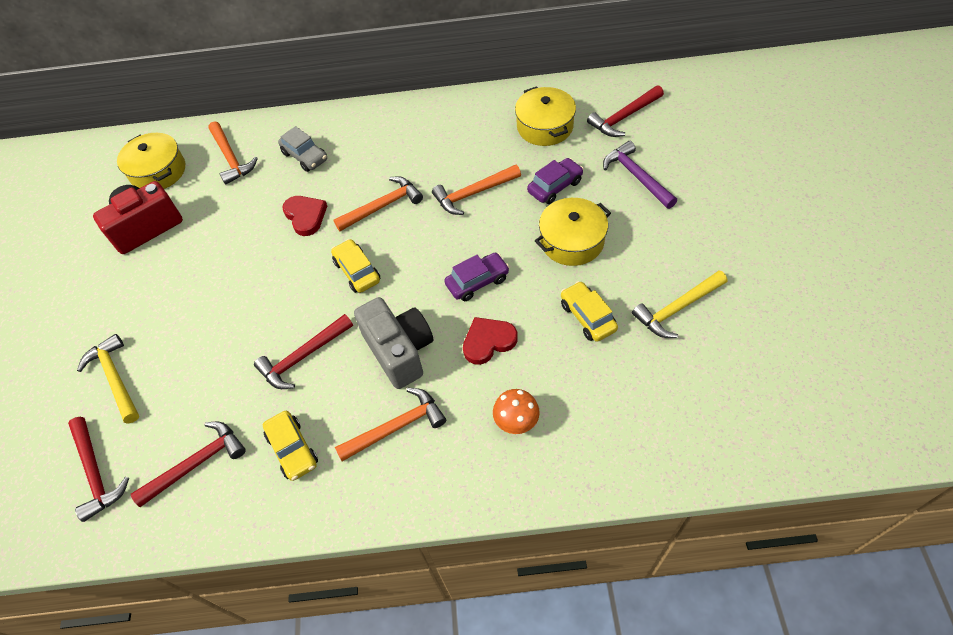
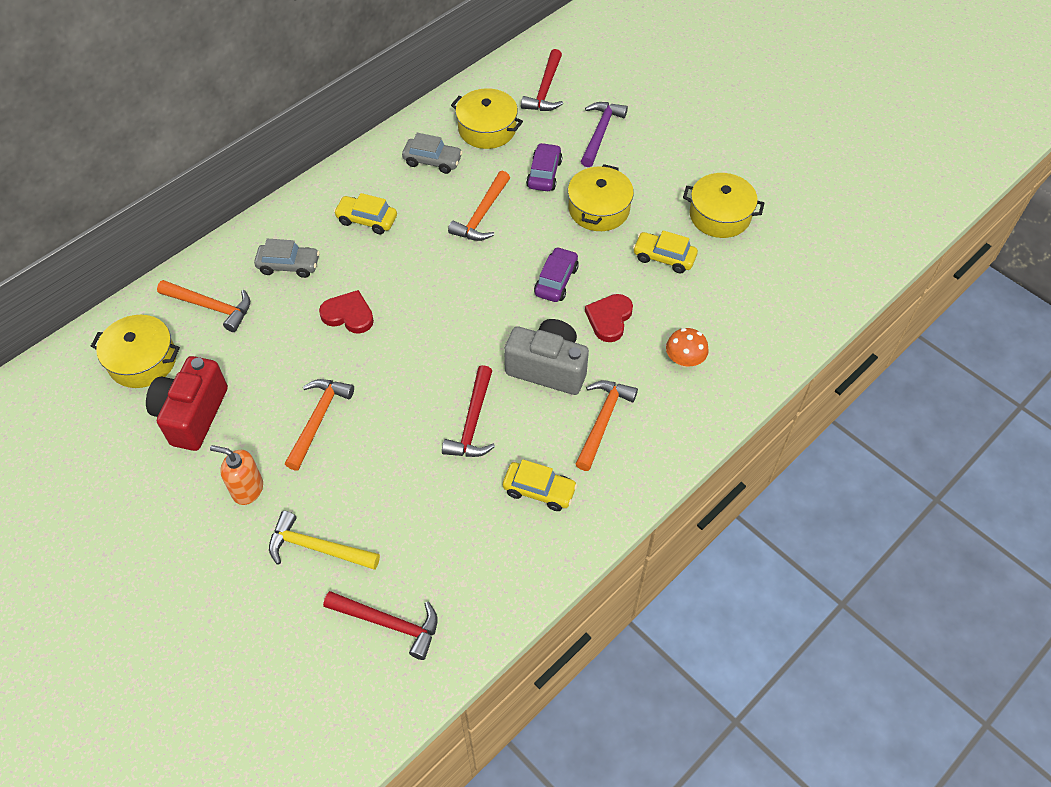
camera: 45 degrees left, 0 degrees up
red hammer [131,422,246,507] -> none
yellow car [331,239,381,293] -> yellow car moved to [334,193,397,234]
orange hammer [334,176,423,231] -> orange hammer moved to [285,379,354,471]
purple hammer [603,141,677,209] -> purple hammer turned 90 degrees clockwise [581,102,628,167]
yellow hammer [632,271,727,338] -> yellow pot [683,173,764,238]
none -> orange soap dispenser [210,445,263,505]
none -> grey car [402,133,463,174]

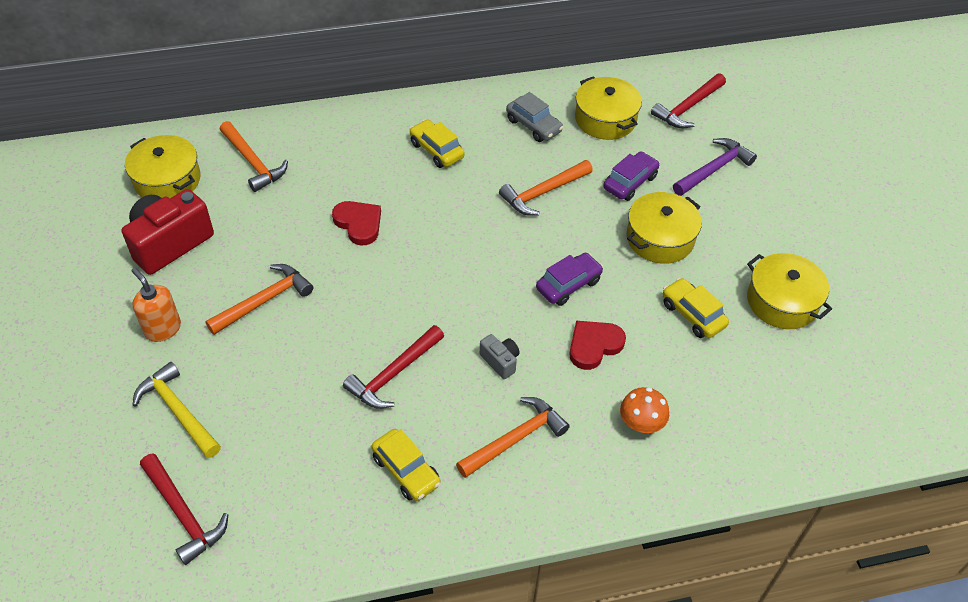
camera: 30 degrees right, 5 degrees down
grey car [254,239,320,278] -> none
grey camera [504,319,589,395] -> grey camera [480,334,520,379], size x0.47

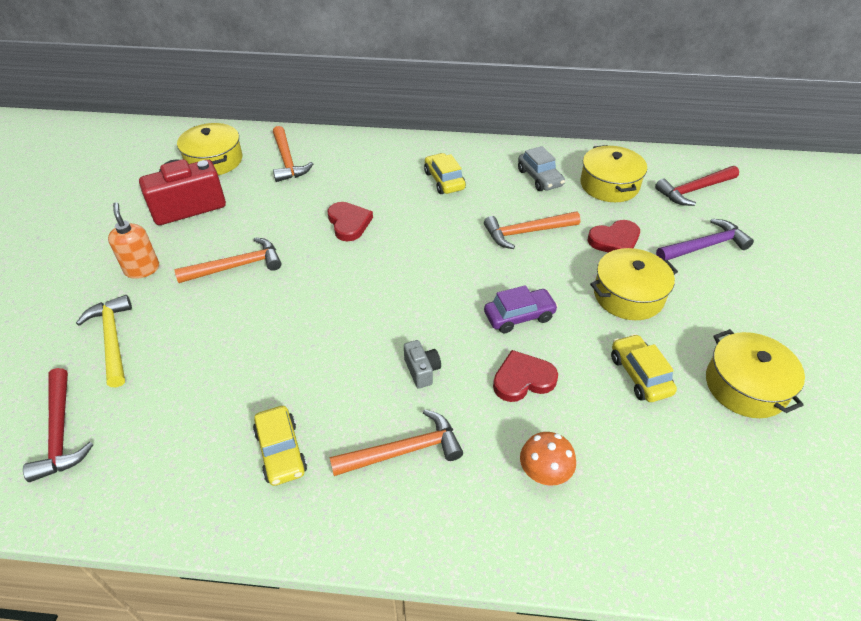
camera: 20 degrees right, 5 degrees down
red hammer [343,325,444,409] -> none
purple car [603,151,660,201] -> red heart [587,220,640,253]

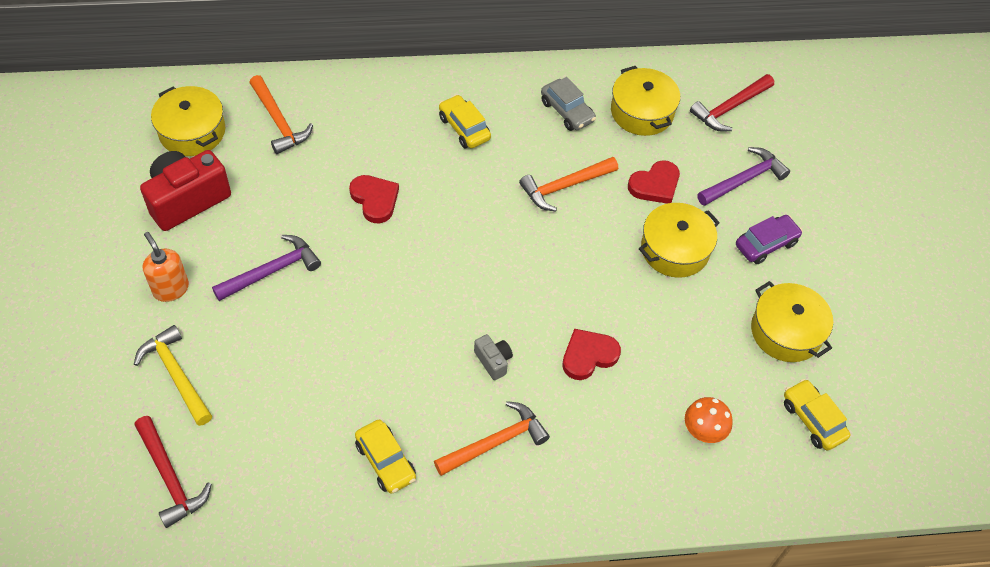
camera: 15 degrees left, 10 degrees up
orange hammer [174,237,281,283] -> purple hammer [212,235,321,301]
purple car [484,285,558,333] -> purple car moved to [736,215,803,264]
orange mushroom [520,432,576,486] -> orange mushroom moved to [685,397,732,443]
yellow car [611,334,677,402] -> yellow car moved to [784,379,850,451]

